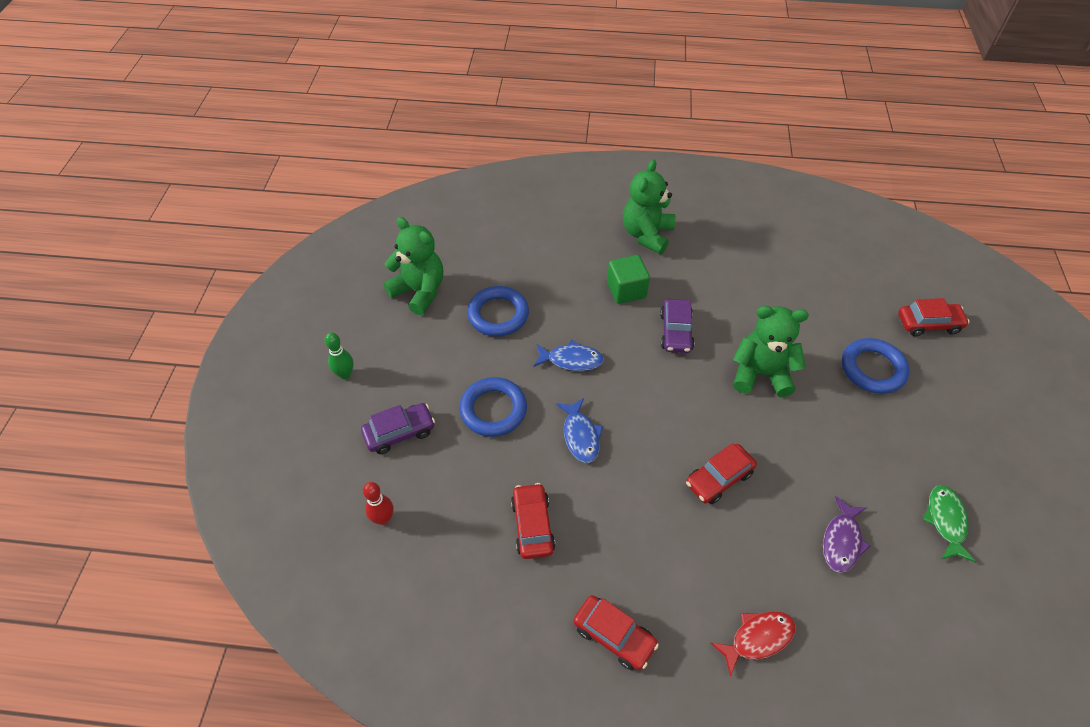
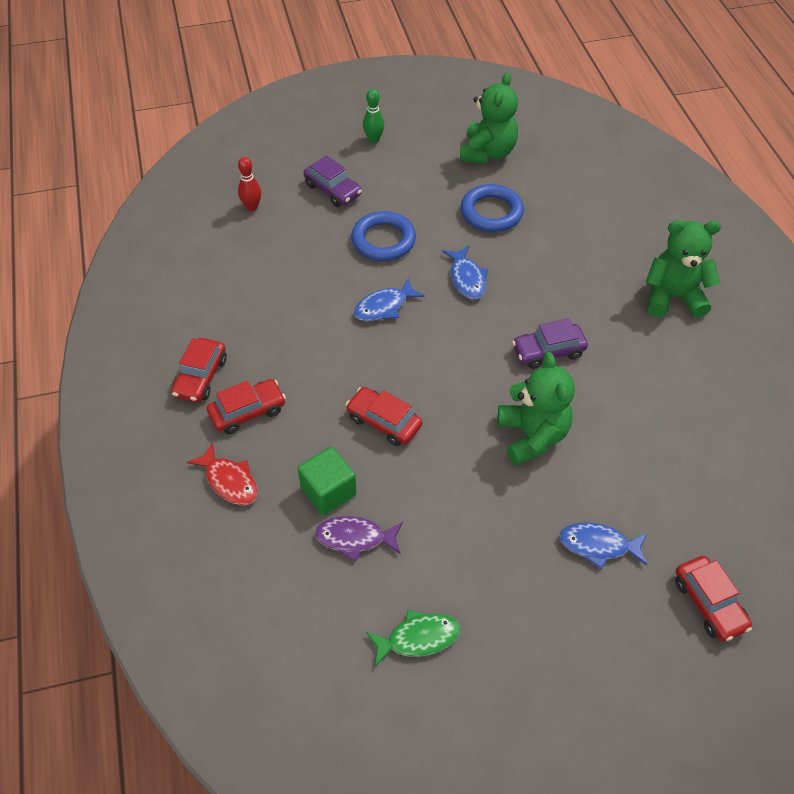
camera: 70 degrees right, 0 degrees up
red car [511,483,555,559] -> red car moved to [207,379,286,434]
green cube [607,255,650,304] -> green cube moved to [298,447,357,515]
blue ring [842,338,910,394] -> blue fish [559,522,647,569]

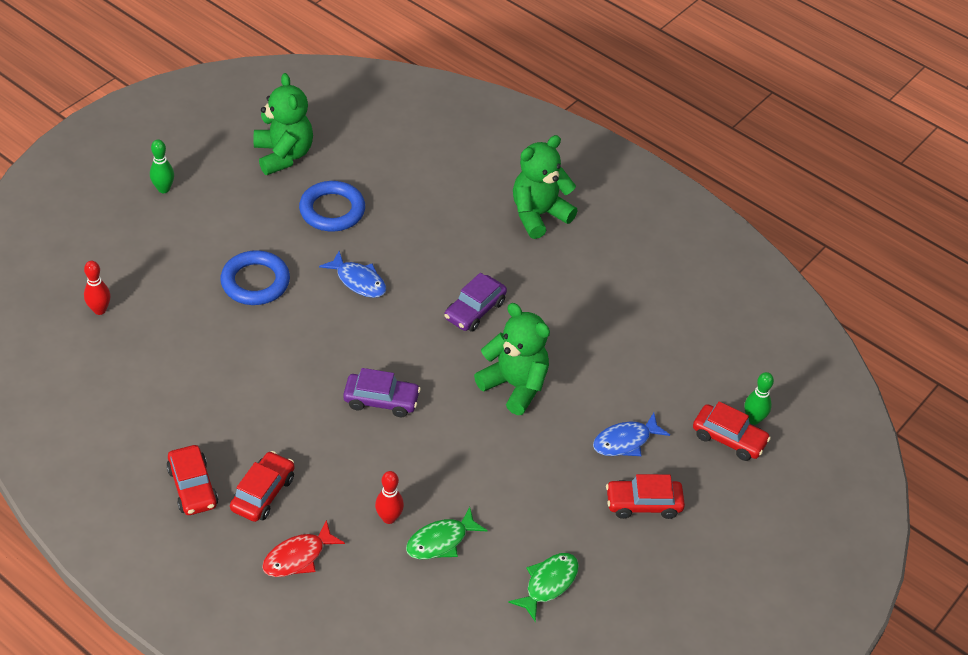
camera: 40 degrees left, 5 degrees down
red fish [187,442,258,505] -> red fish turned 135 degrees clockwise [262,520,345,577]
green cube [298,447,357,515] -> red bowling pin [375,471,404,524]
purple car [304,155,362,207] -> purple car moved to [343,368,421,417]
purple fish [315,516,403,562] -> green fish [406,507,488,559]
red car [346,387,422,446] -> red car moved to [606,474,685,519]
blue fish [354,278,425,321] -> none
none -> green bowling pin [744,372,774,425]

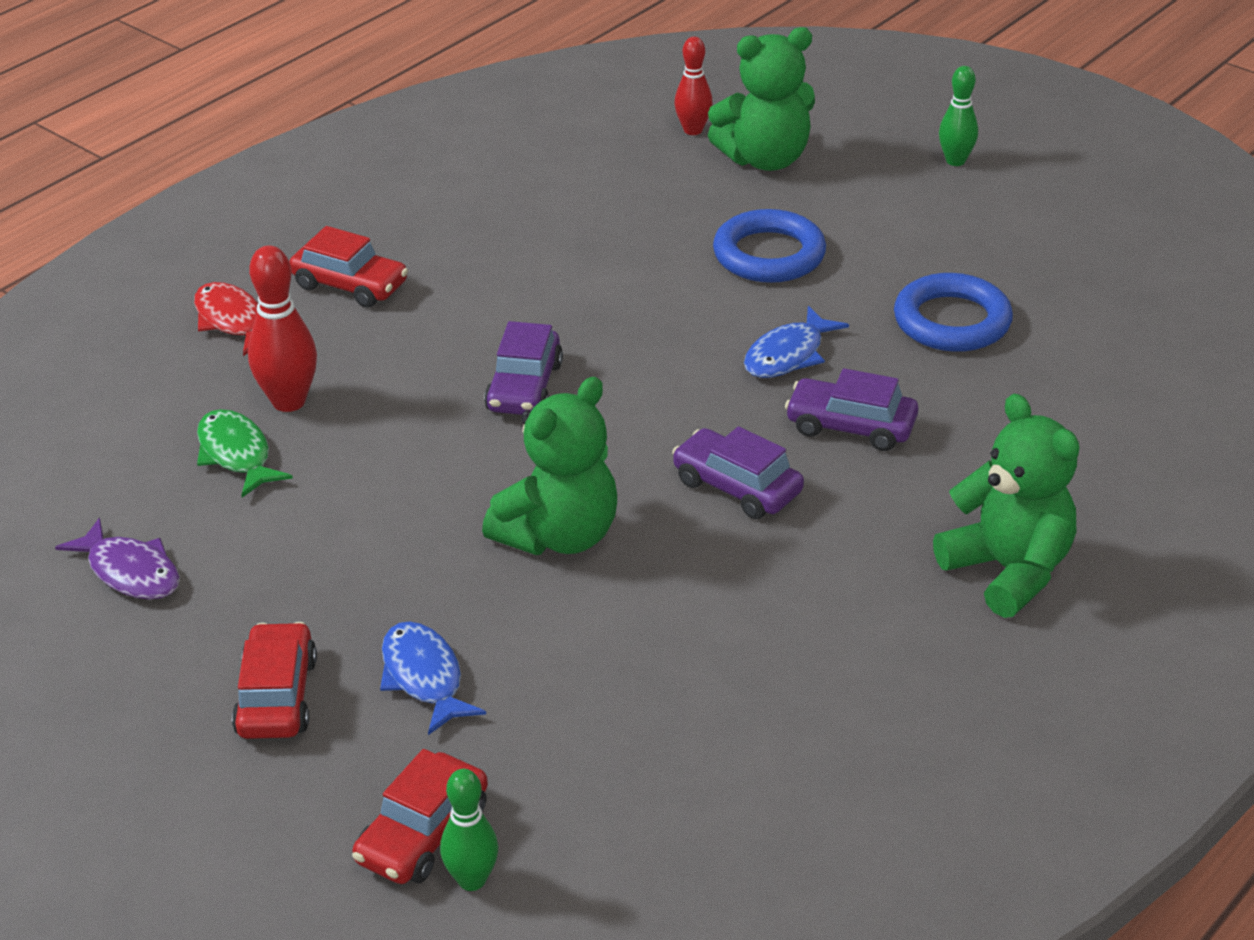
camera: 95 degrees right, 10 degrees down
red car [167,445,218,515] -> none
green teddy bear [253,73,313,175] -> green teddy bear moved to [708,27,815,171]
red bowling pin [375,471,404,524] -> red bowling pin [248,245,317,412], size x1.50
green fish [508,553,579,622] -> purple fish [55,518,180,599]
none -> purple car [785,368,918,451]

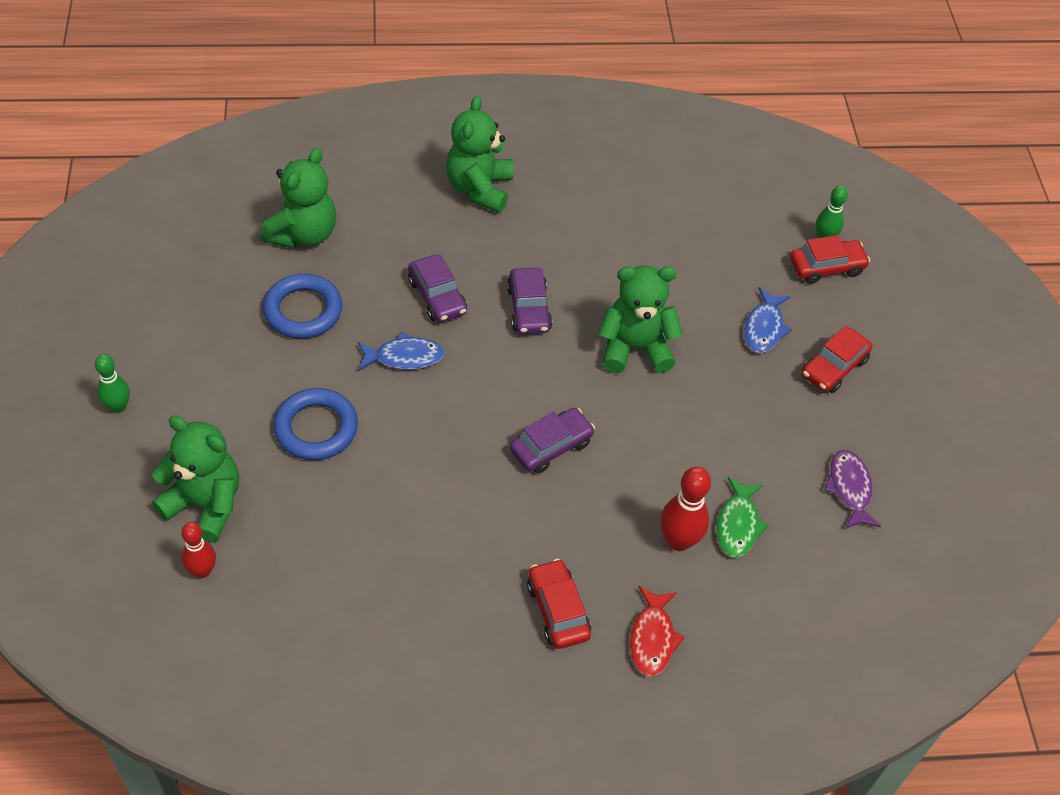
camera: 140 degrees left, 15 degrees up
none -> green teddy bear [260,148,336,249]

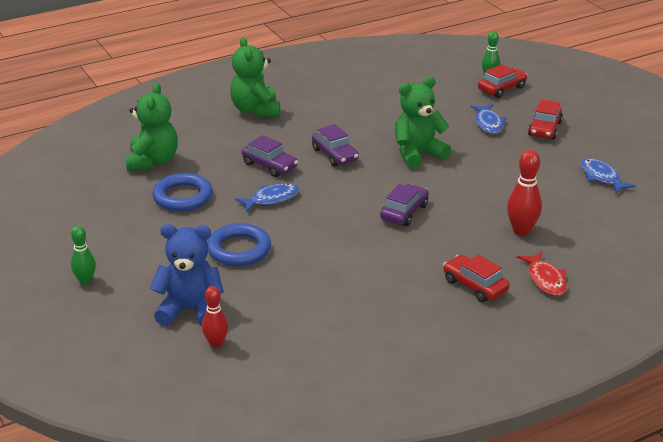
camera: 20 degrees left, 20 degrees down
green teddy bear [152,415,239,543] -> blue teddy bear [150,224,224,326]
green fish [717,477,769,557] -> none
purple fish [824,450,881,529] -> blue fish [580,158,635,194]

